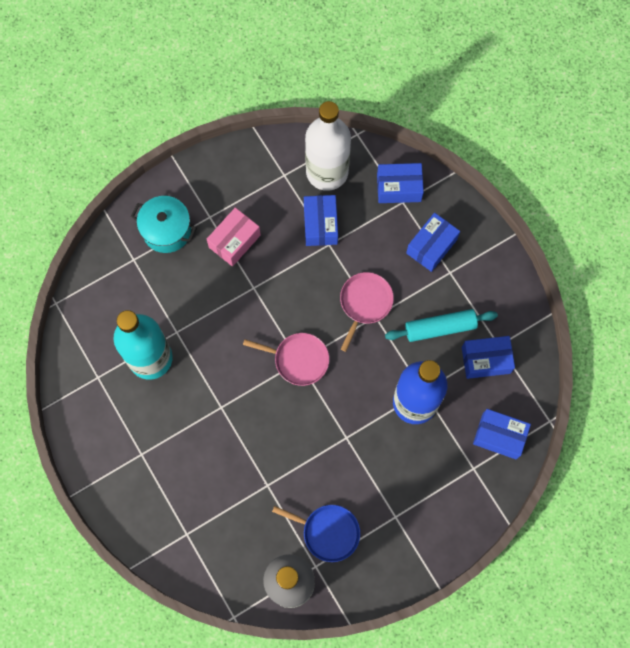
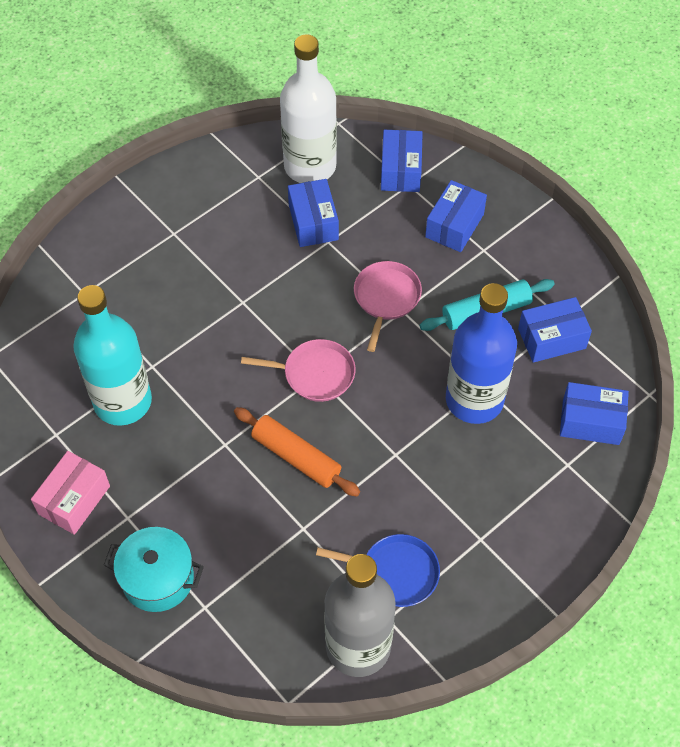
camera: 10 degrees left, 15 degrees down
turquoise pot [131,196,197,253] -> turquoise pot moved to [104,527,204,612]
pink box [207,208,261,266] -> pink box moved to [31,451,110,535]
blue box [377,163,424,203] -> blue box turned 75 degrees counterclockwise [381,130,423,192]
none -> orange rolling pin [234,407,360,496]

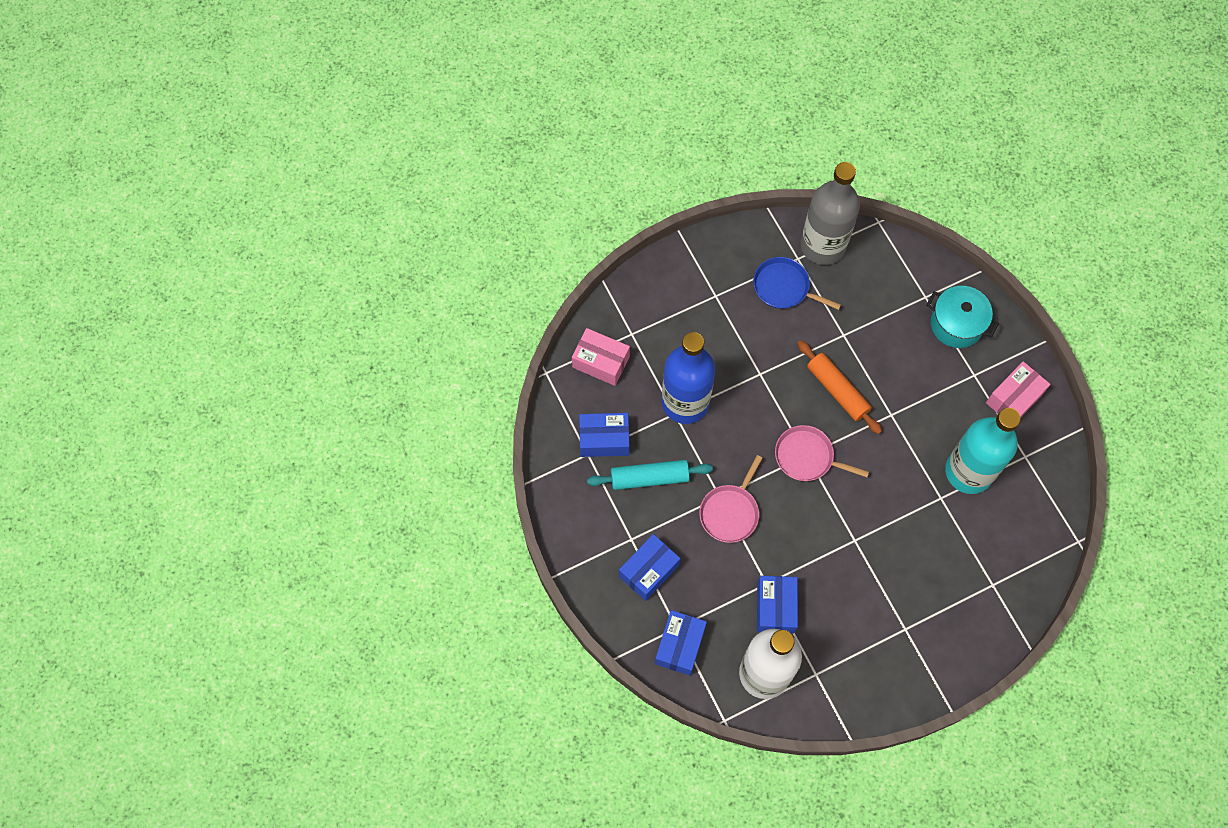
camera: 165 degrees left, 10 degrees up
blue box [560,382,629,445] -> pink box [572,328,630,386]

